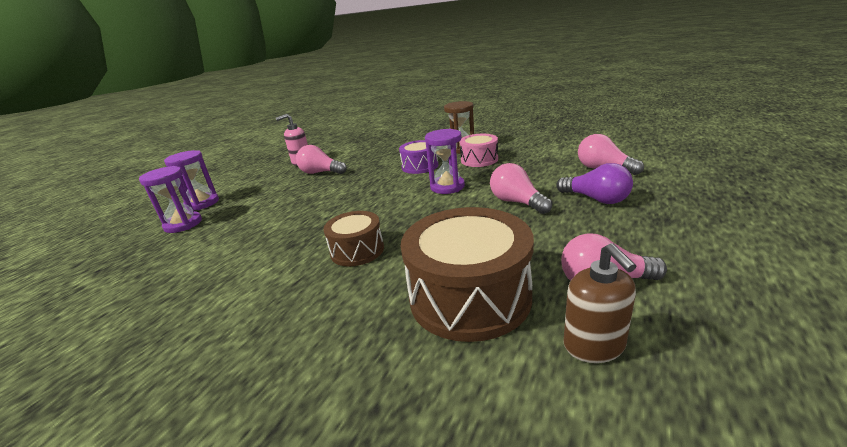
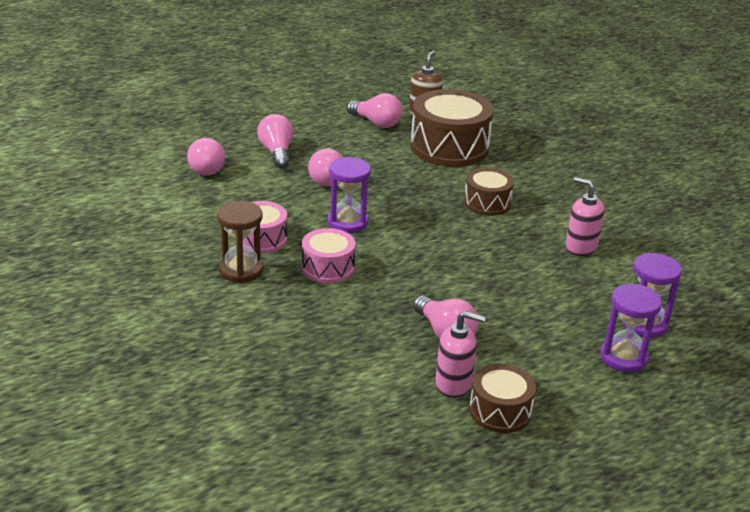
camera: 150 degrees left, 5 degrees up
purple drum [399,140,438,174] -> pink drum [302,228,356,283]
purple light bulb [556,163,633,204] -> pink light bulb [257,114,293,168]
none -> brown drum [469,364,536,433]
none -> pink soap dispenser [565,177,604,256]

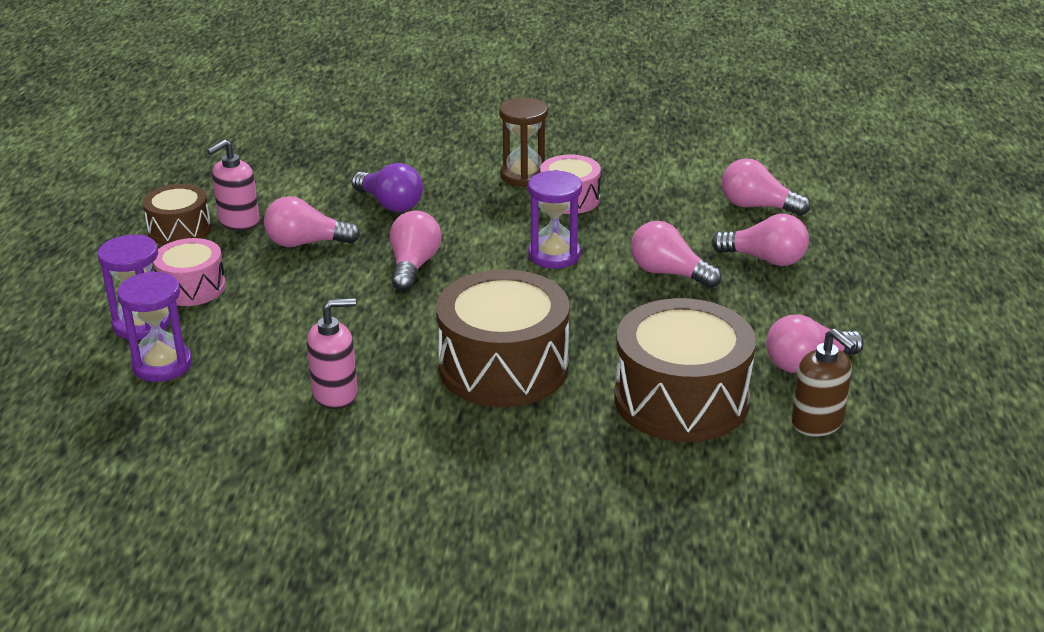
camera: 125 degrees right, 0 degrees up
pink drum [302,228,356,283] -> pink drum moved to [153,238,226,306]
brown drum [464,168,514,216] -> brown drum [436,269,570,407], size x1.80
none -> purple light bulb [351,163,423,212]
none -> pink light bulb [390,211,442,291]

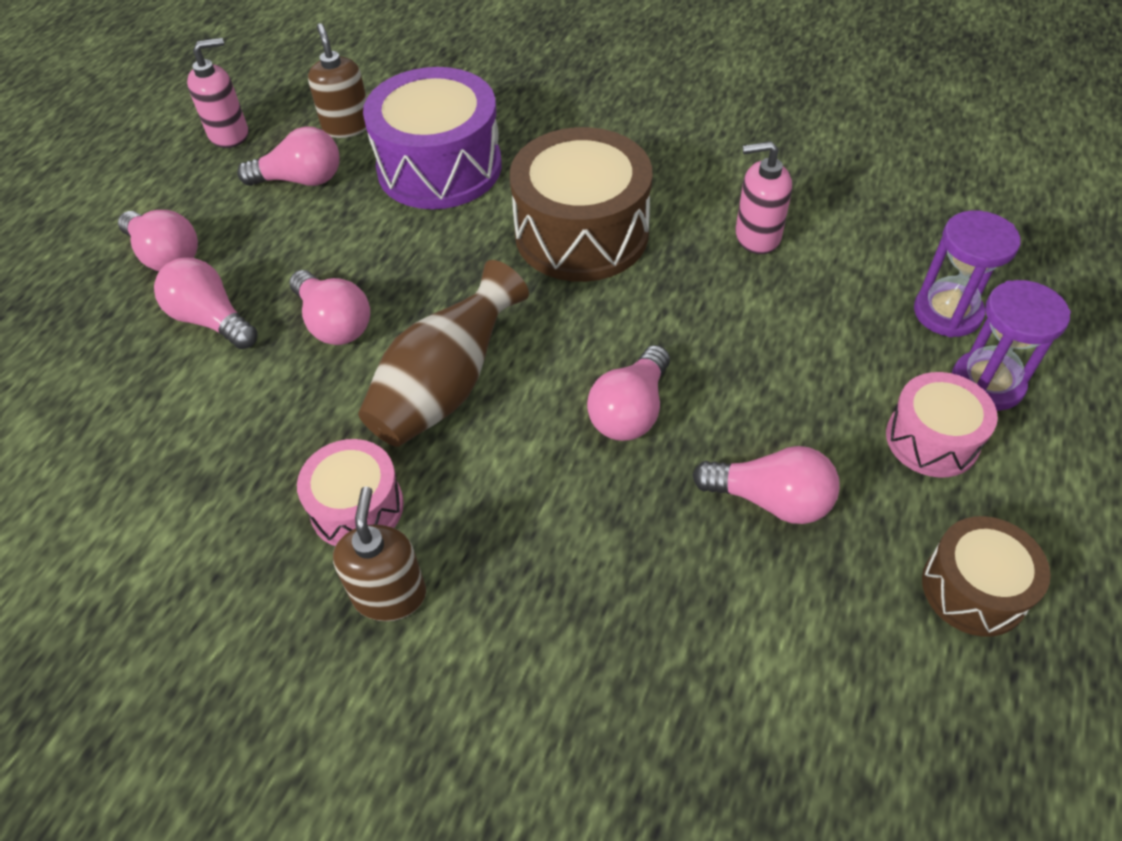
camera: 160 degrees left, 20 degrees up
pink soap dispenser [207,139,260,231] -> pink soap dispenser moved to [187,38,248,148]
purple light bulb [351,163,423,212] -> none
brown hourglass [499,97,548,187] -> brown soap dispenser [333,486,426,621]
purple hourglass [528,170,582,269] -> brown vase [358,260,529,447]
brown drum [614,298,756,442] -> purple drum [363,67,502,209]
pink light bulb [722,158,810,216] -> pink light bulb moved to [118,210,198,271]

